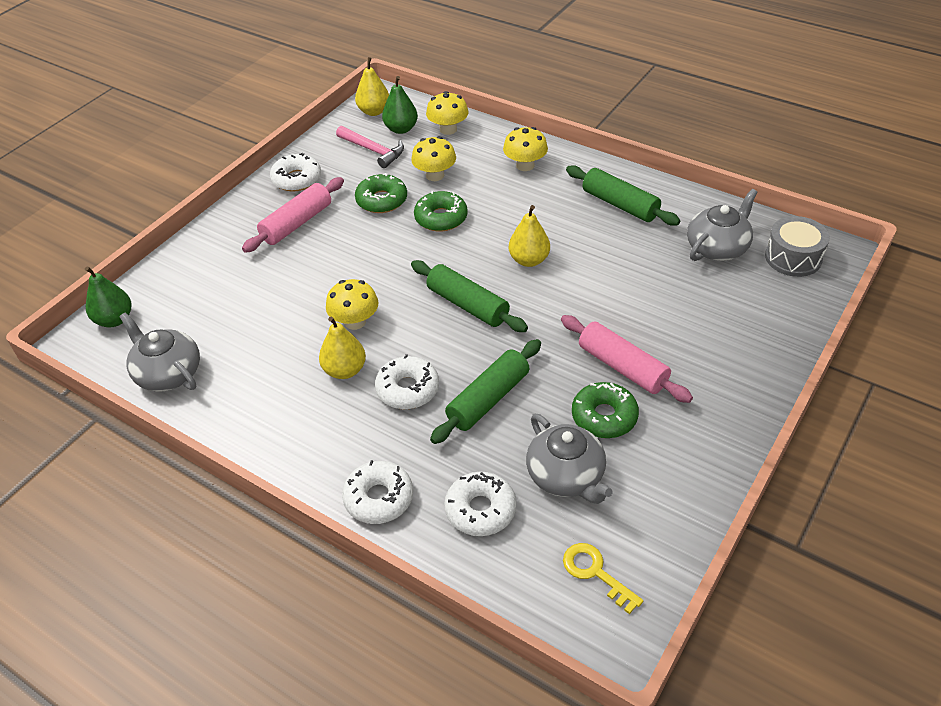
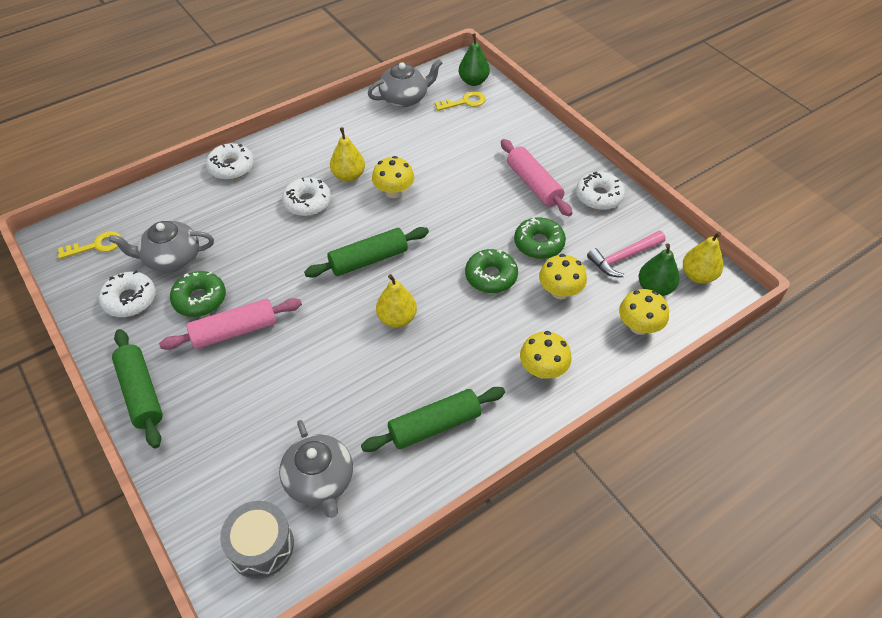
camera: 110 degrees right, 5 degrees up
green rolling pin [430,339,541,444] -> green rolling pin moved to [112,329,163,448]
white donut [444,472,516,536] -> white donut moved to [99,271,156,317]
none -> yellow key [434,91,486,111]

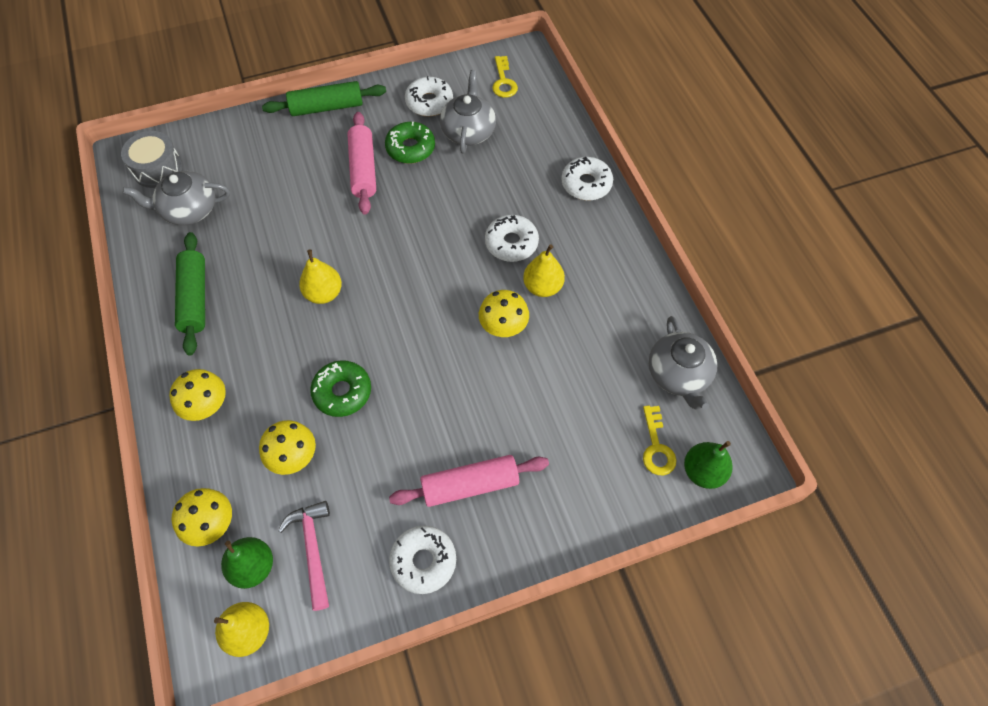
camera: 105 degrees right, 10 degrees up
green rolling pin [304,227,429,277] -> none
green donut [514,217,566,259] -> none

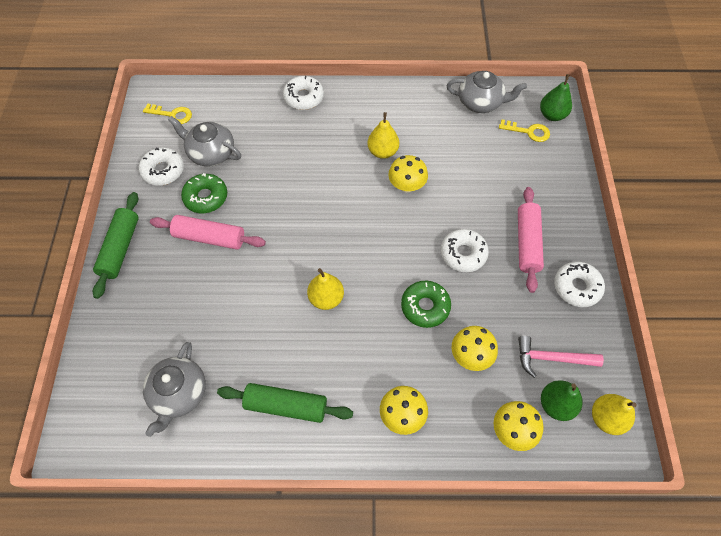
camera: 70 degrees left, 0 degrees up
grey drum [121,131,183,188] -> none
white donut [485,215,539,262] -> white donut moved to [441,229,489,272]

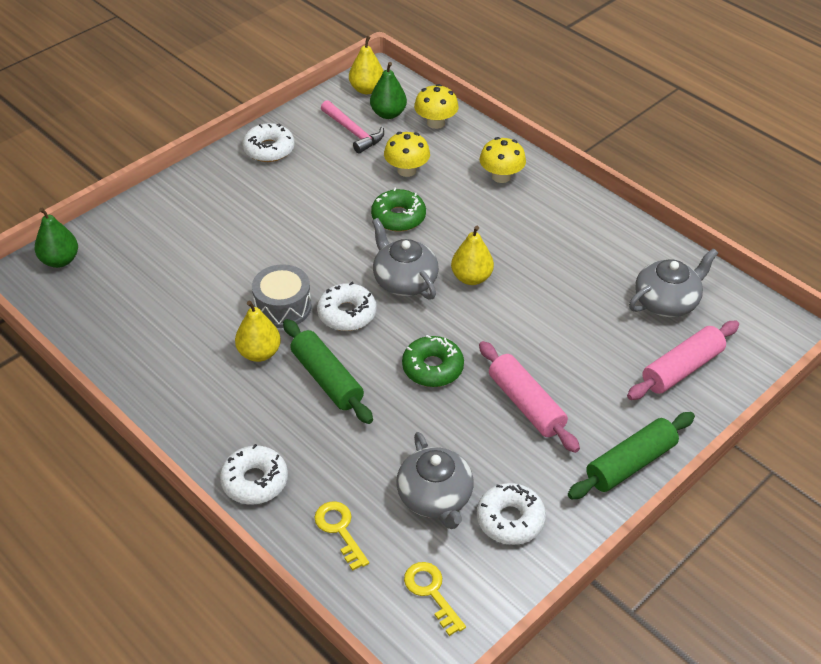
camera: 135 degrees left, 15 degrees down
green donut [181,173,227,213] -> green donut moved to [402,335,464,387]
green rolling pin [217,383,353,423] -> green rolling pin moved to [283,319,373,424]
yellow mushroom [388,155,428,192] -> grey drum [252,264,312,328]
white donut [441,229,489,272] -> white donut moved to [317,282,376,331]
grey teapot [447,71,527,113] -> grey teapot moved to [372,218,439,300]
yellow key [499,119,550,142] -> yellow key moved to [314,502,369,571]
pink rolling pin [518,187,544,293] -> pink rolling pin moved to [627,321,739,400]

